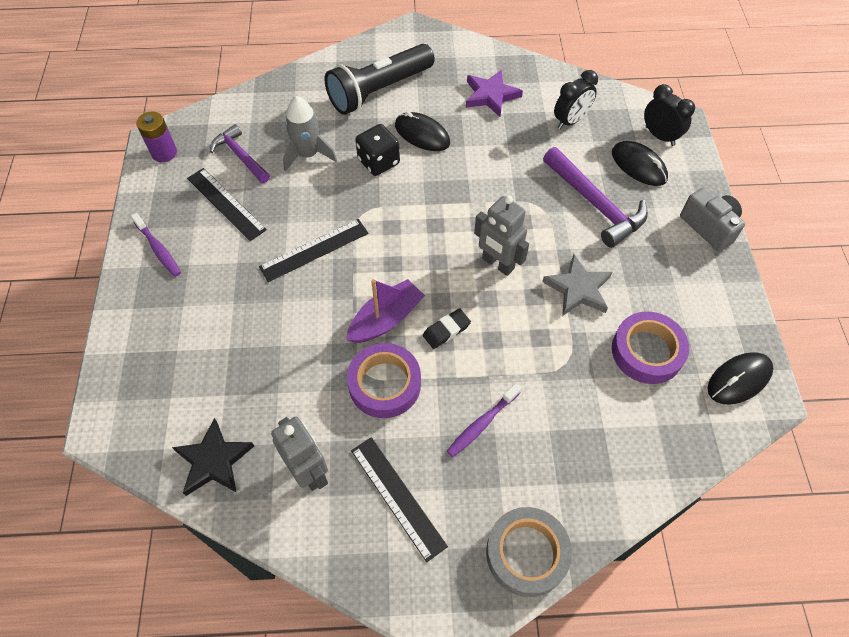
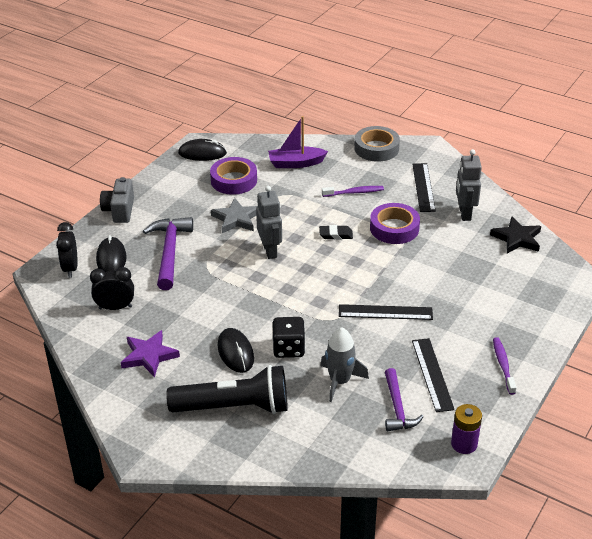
camera: 145 degrees left, 20 degrees down
purple boat [347,279,425,343] -> purple boat moved to [268,116,328,168]

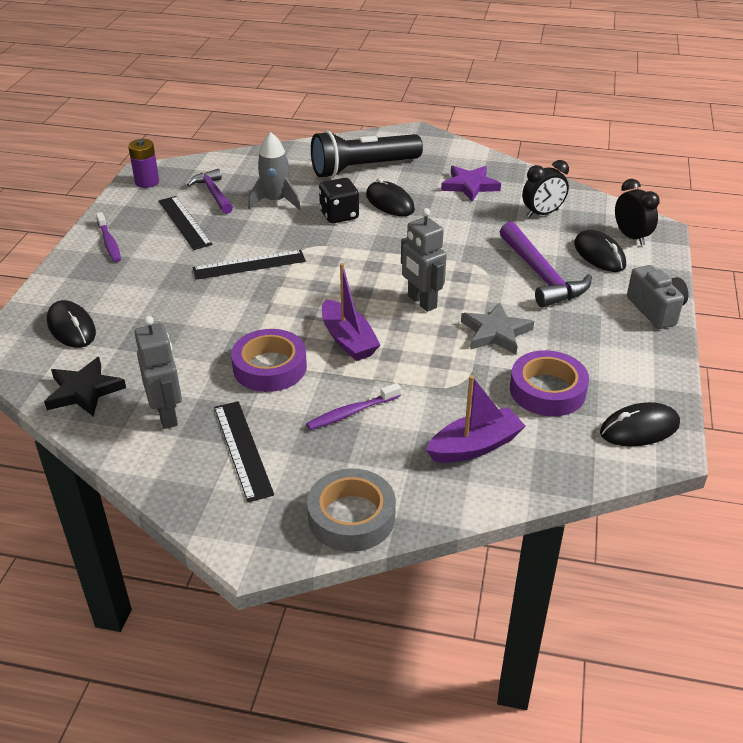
camera: 160 degrees right, 0 degrees up
black eraser [319,225,353,240] -> purple boat [322,263,380,361]
none -> black mouse [47,300,96,348]

